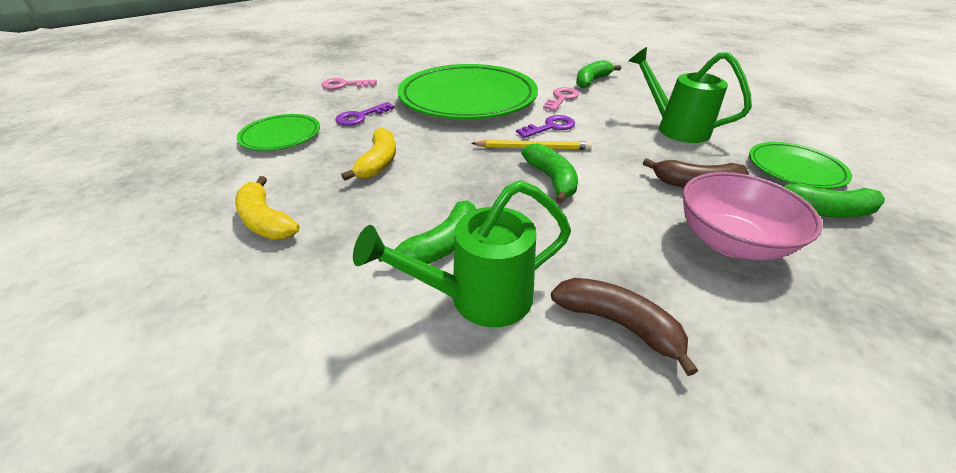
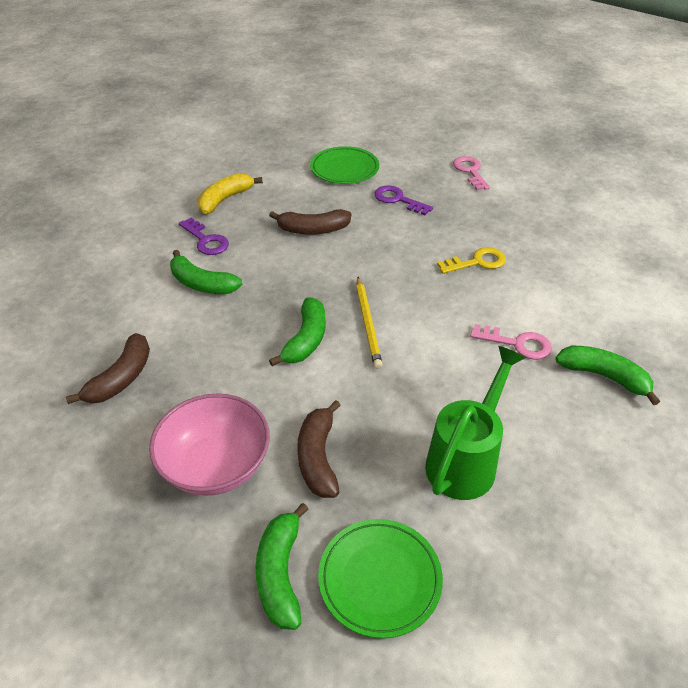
camera: 80 degrees right, 5 degrees up
yellow banana [341,128,396,181] -> brown banana [269,209,351,235]
green watering can [353,180,571,327] -> none
green plate [398,64,538,119] -> yellow key [437,247,506,274]
purple key [516,115,575,138] -> purple key moved to [179,218,229,255]
green banana [521,143,578,204] -> green banana turned 45 degrees counterclockwise [269,297,326,366]

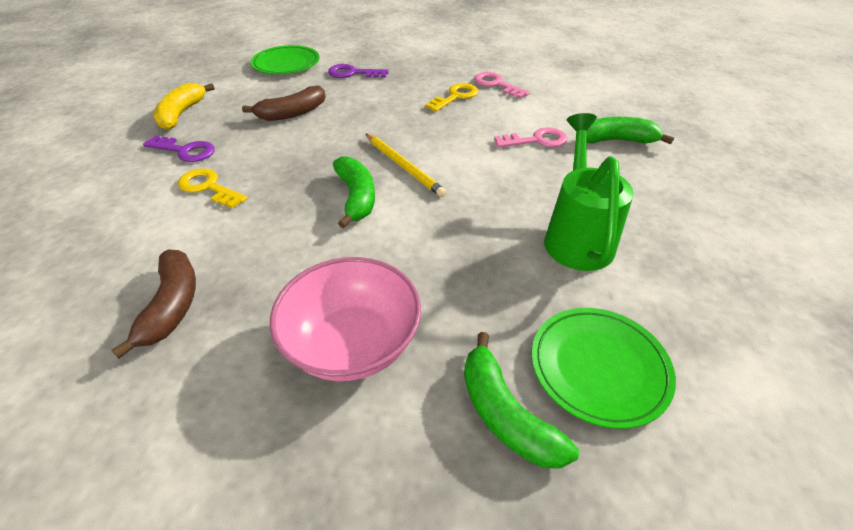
camera: 30 degrees left, 0 degrees up
green banana [170,250,242,294] -> yellow key [178,168,248,209]
brown banana [297,400,341,498] -> none
pink key [453,156,490,190] -> pink key moved to [474,72,530,99]

